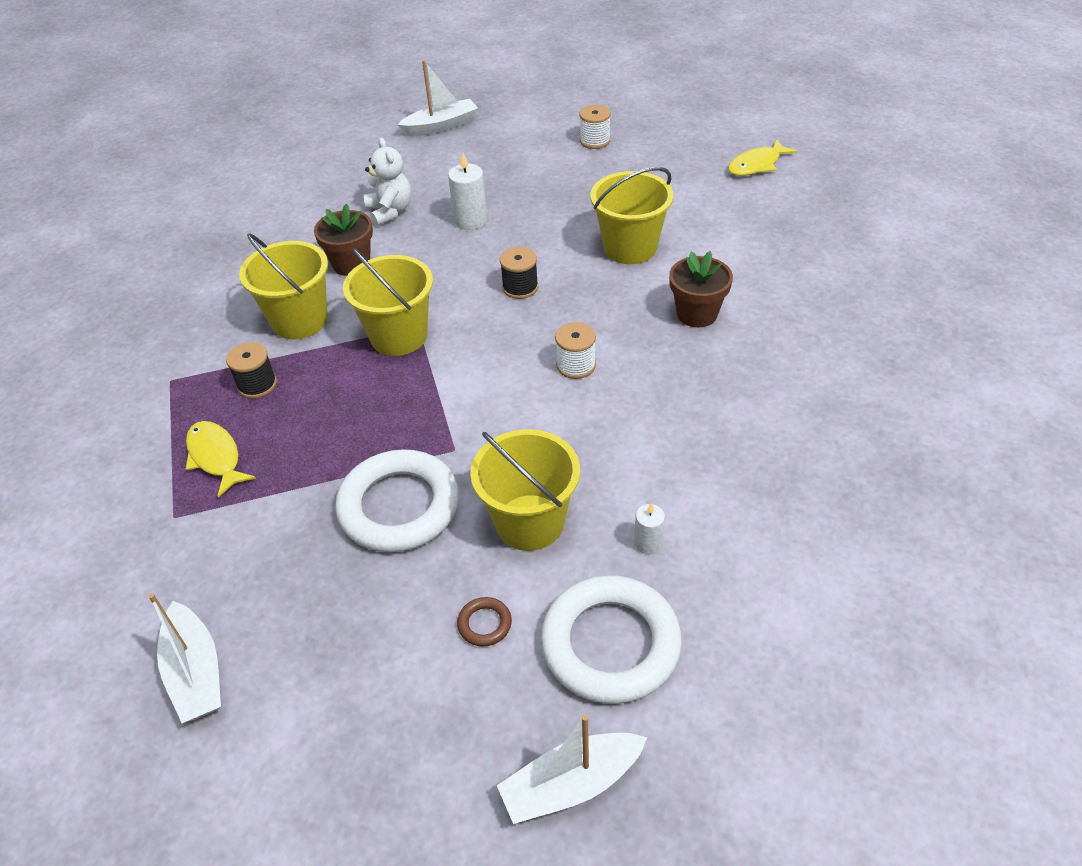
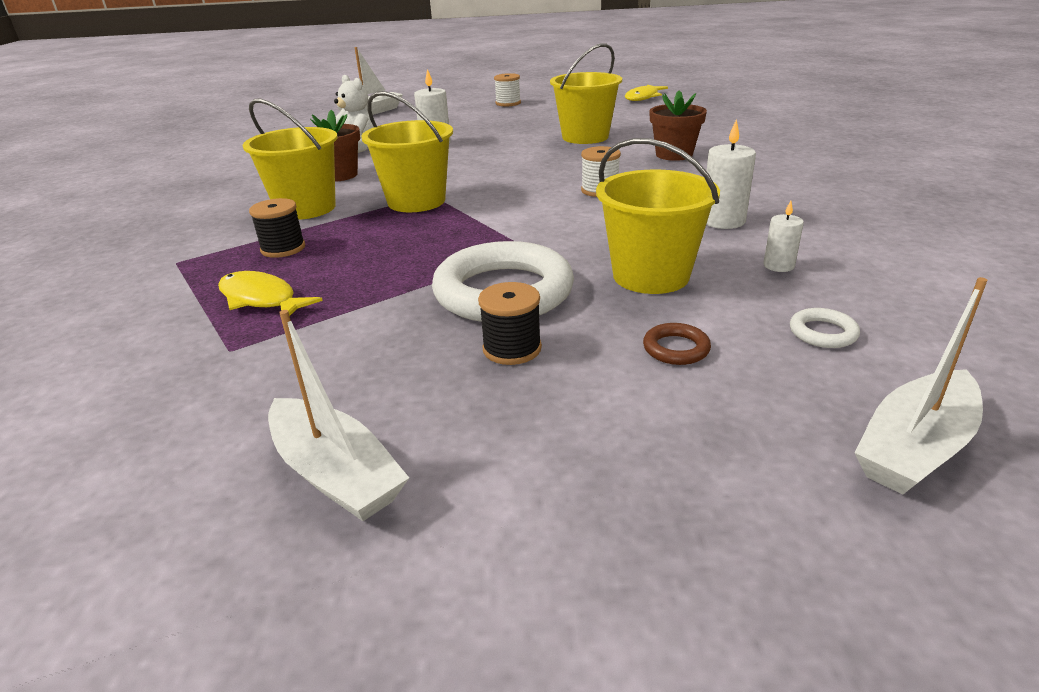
camera: 20 degrees left, 15 degrees down
black spool [500,247,538,299] -> black spool moved to [478,282,542,365]
white ring [541,575,682,704] -> white ring [790,308,860,348], size x0.40
none -> white candle [706,119,756,229]

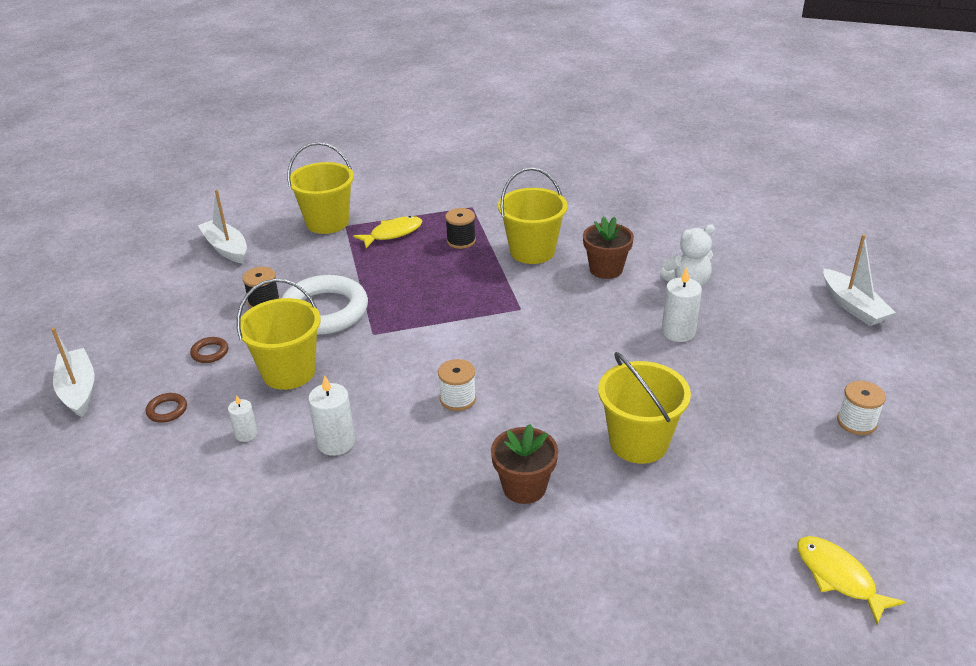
camera: 110 degrees right, 5 degrees up
white boat [268,310,409,521] -> white boat turned 75 degrees clockwise [198,189,247,264]
yellow bucket [361,91,453,212] -> yellow bucket moved to [287,142,354,234]
white ring [790,308,860,348] -> brown ring [146,393,187,423]

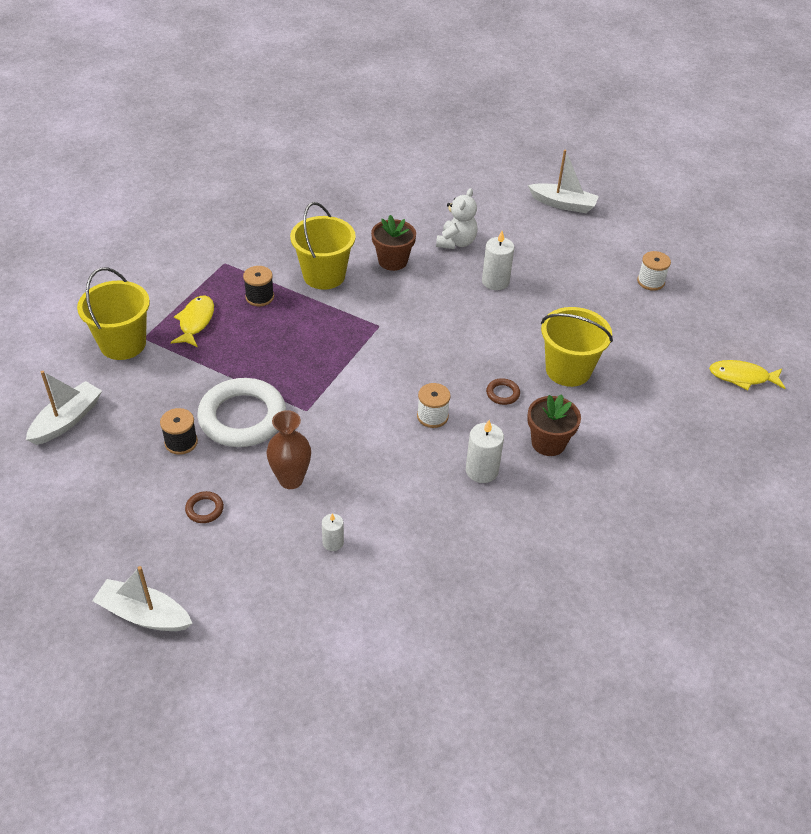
camera: 50 degrees left, 10 degrees up
brown ring [146,393,187,423] -> brown ring moved to [486,378,520,405]
white boat [198,189,247,264] -> white boat turned 120 degrees clockwise [26,371,102,445]
yellow bucket [237,279,321,390] -> brown vase [267,410,311,489]
white candle [308,375,355,456] -> white candle moved to [466,420,504,483]

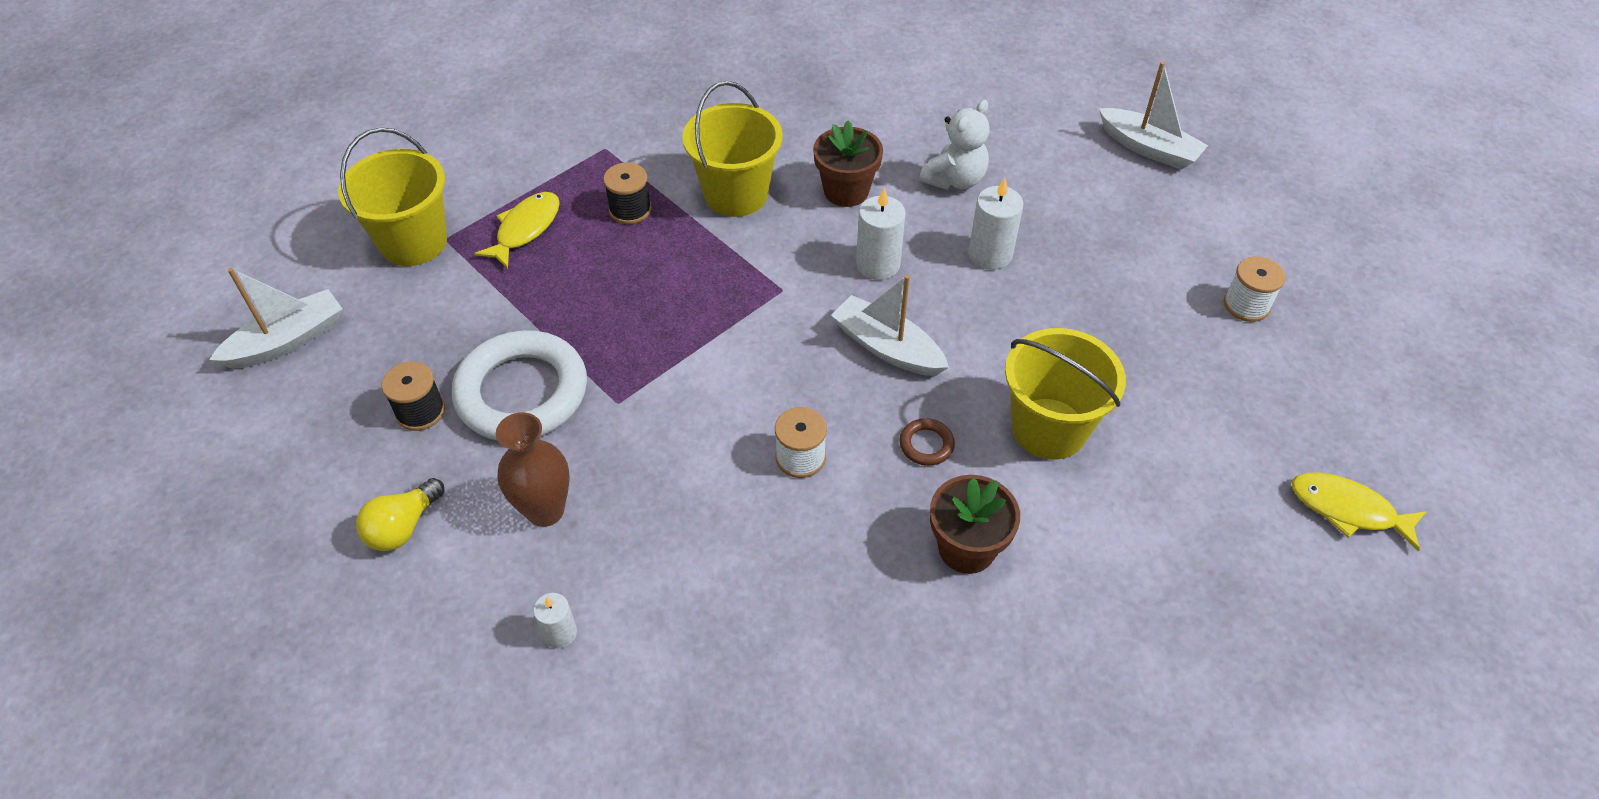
camera: 20 degrees right, 5 degrees up
white boat [92,566,192,631] -> white boat moved to [831,275,949,376]
brown ring [185,491,224,523] -> yellow light bulb [356,478,445,551]
white candle [466,420,504,483] -> white candle moved to [856,188,906,280]

